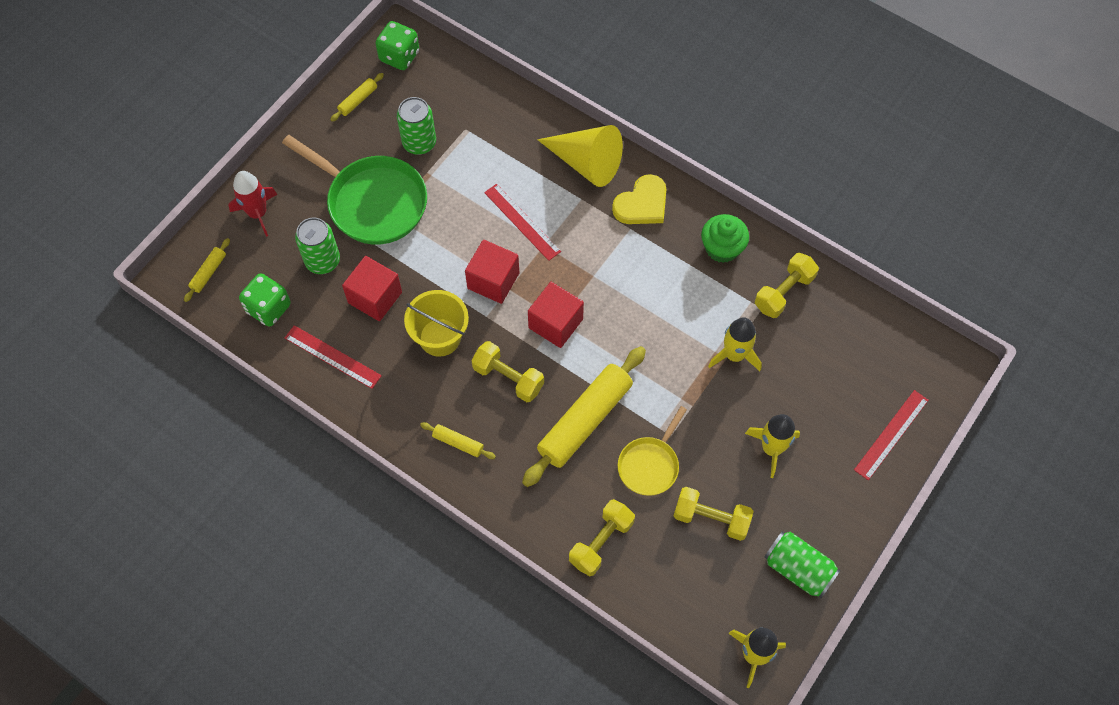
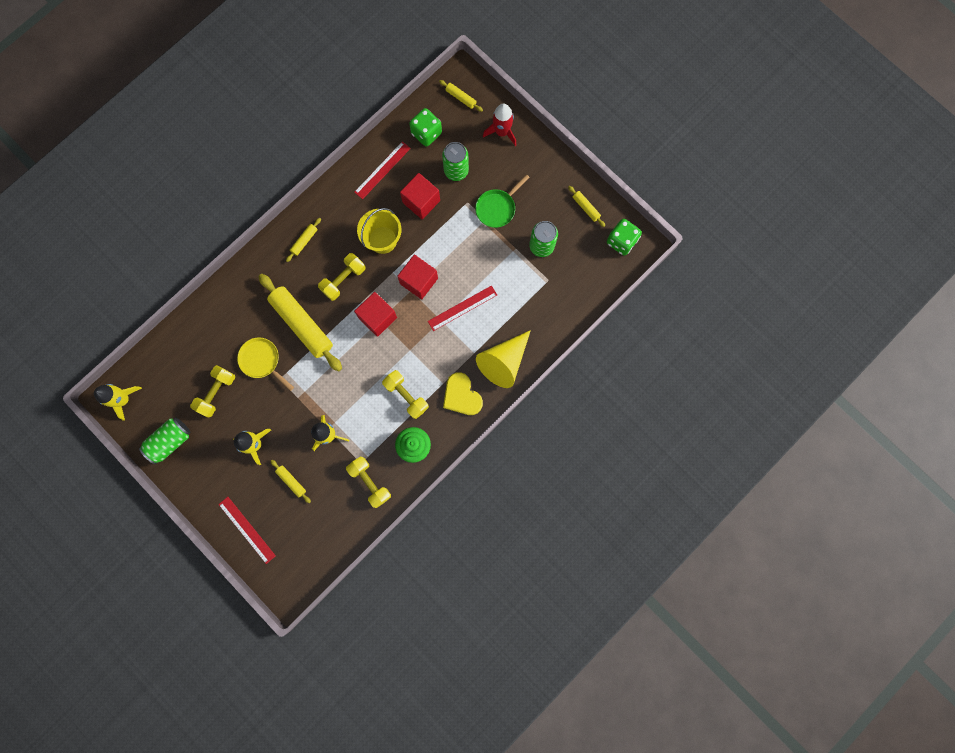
camera: 100 degrees right, 15 degrees up
green pan [282,135,427,245] -> green pan [475,174,530,228], size x0.56
yellow dumbbell [569,499,635,576] -> yellow dumbbell moved to [382,370,429,419]
none -> yellow rolling pin [271,460,311,503]

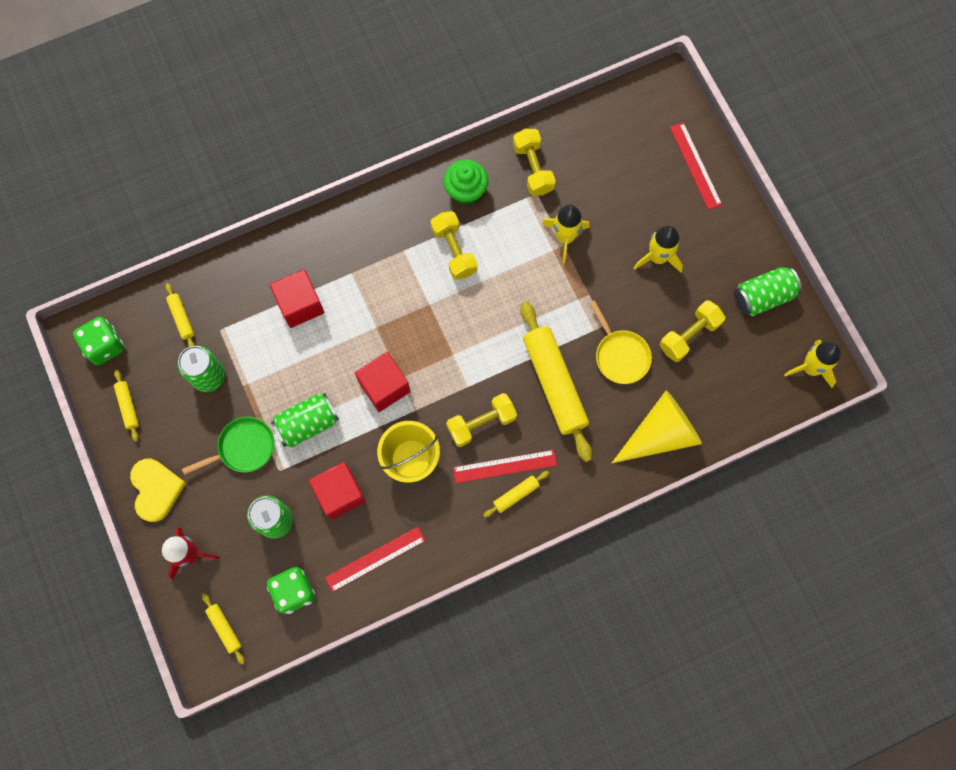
camera: 160 degrees left, 5 degrees down
yellow rolling pin [271,460,311,503] -> yellow rolling pin moved to [165,283,195,347]
red cube [354,292,397,337] -> red cube moved to [270,269,324,328]
red ruler [428,285,497,331] -> red ruler moved to [453,450,557,483]
yellow heart [443,372,483,415] -> yellow heart moved to [130,459,186,522]
yellow cone [476,330,531,388] -> yellow cone moved to [612,390,702,463]
none -> green can [271,393,339,448]

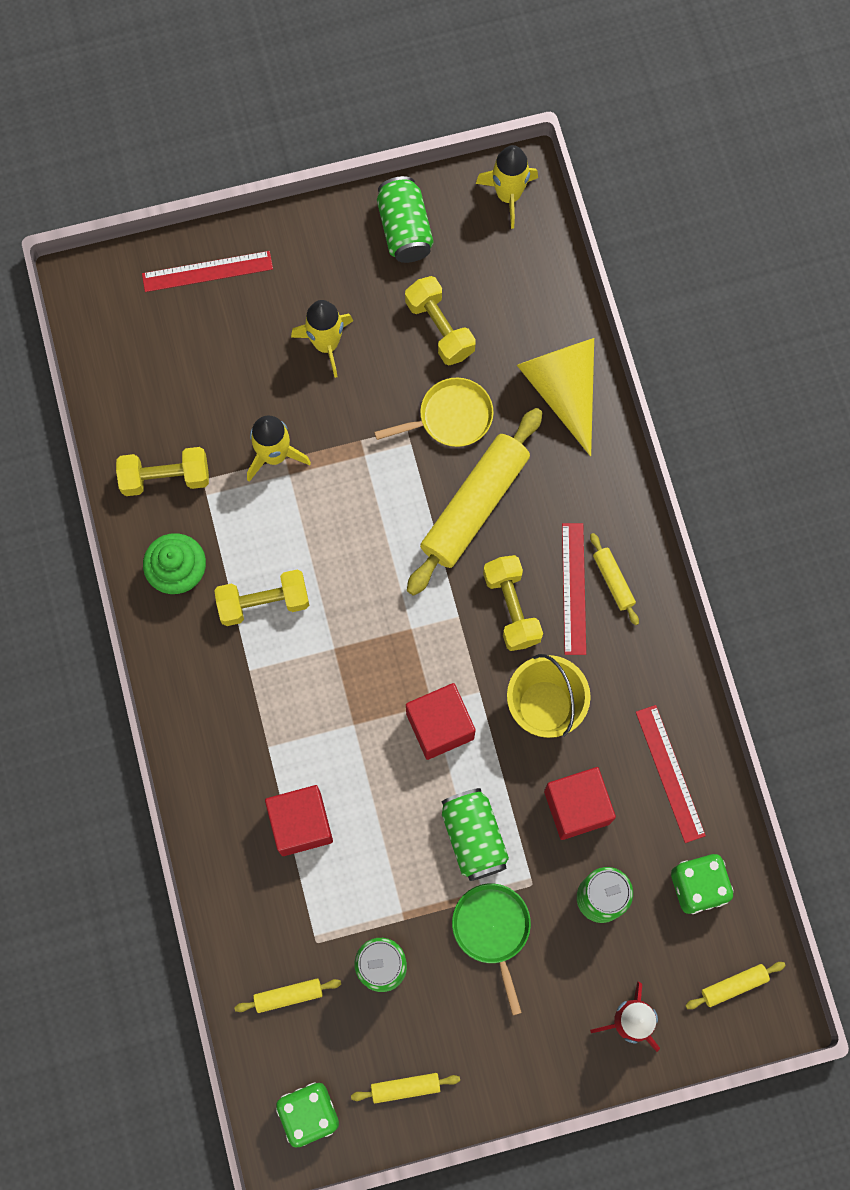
camera: 80 degrees left, 0 degrees up
yellow heart [130,459,186,522] -> none
yellow rolling pin [520,301,592,462] -> yellow rolling pin turned 45 degrees counterclockwise [407,408,543,596]

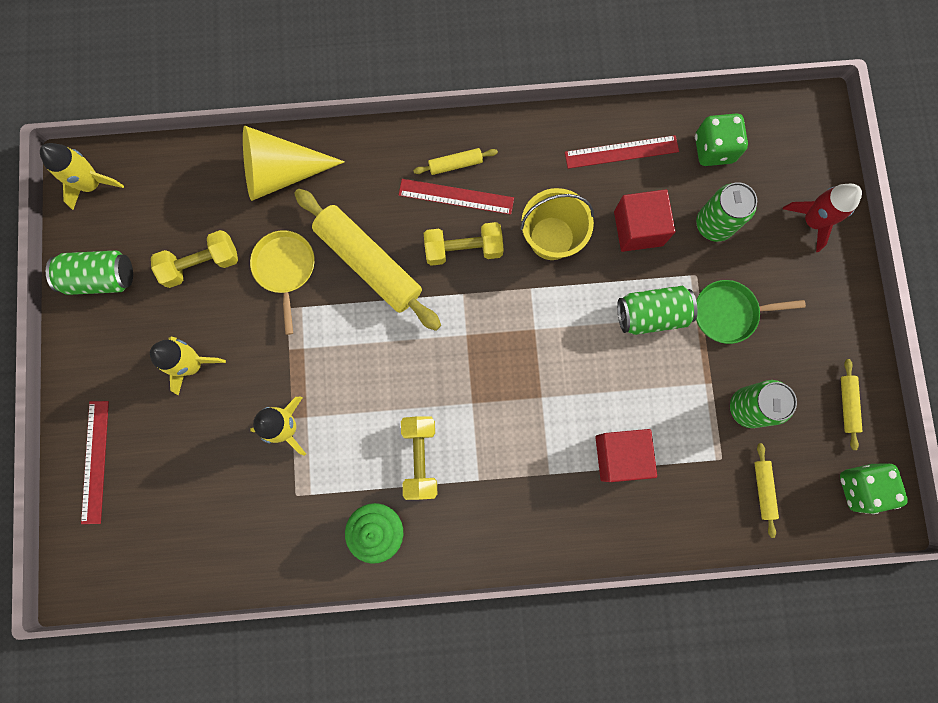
camera: 80 degrees left, 5 degrees up
yellow dumbbell [116,447,209,496] -> none
red cube [406,683,476,760] -> none
yellow rolling pin [685,962,786,1009] -> none

